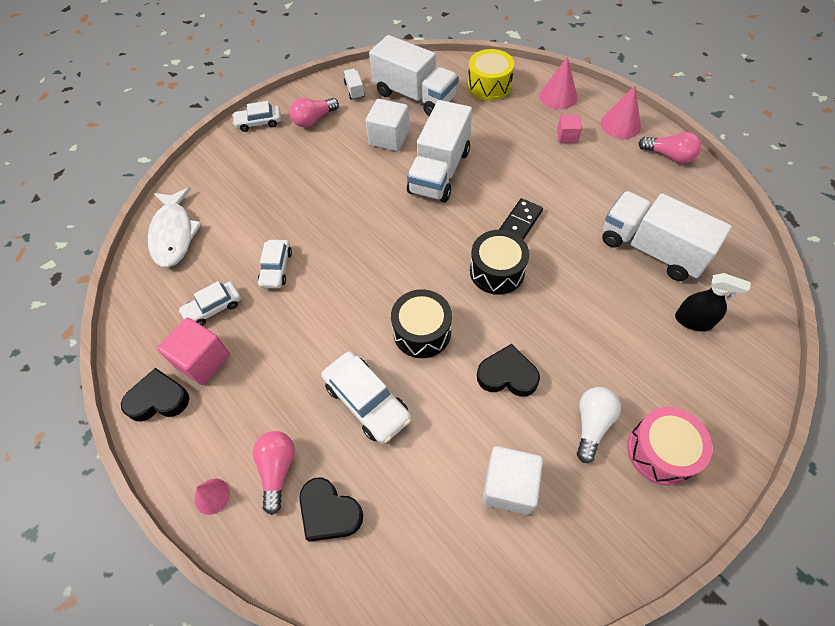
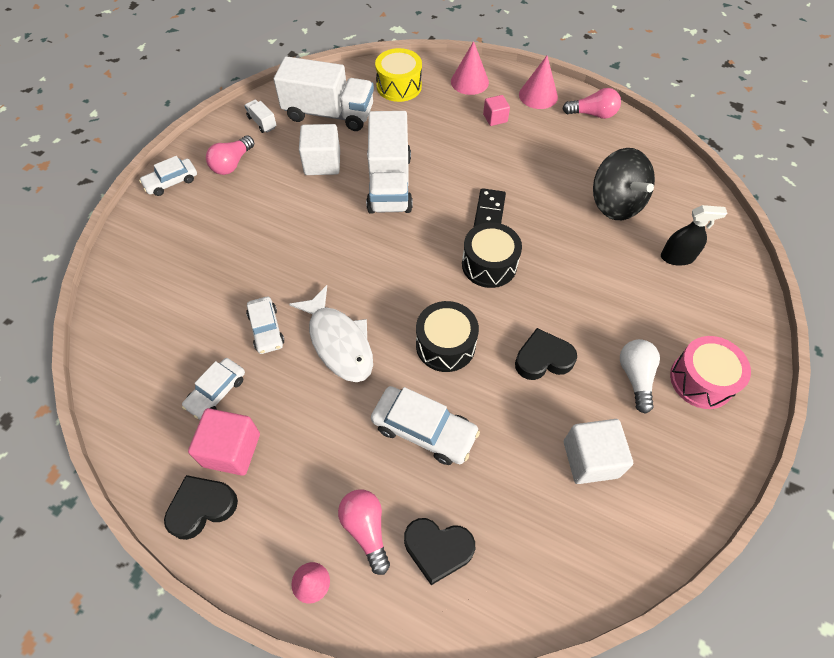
camera: 25 degrees left, 0 degrees up
white fish [148,187,202,267] -> white fish moved to [289,285,373,382]
white truck [602,191,732,281] -> black spinning top [593,148,655,220]

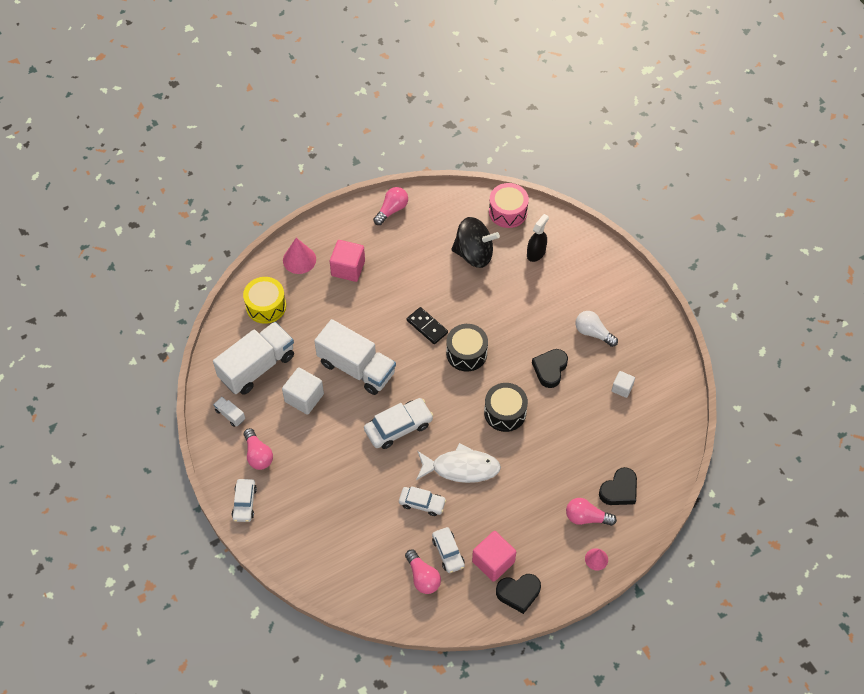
camera: 55 degrees left, 0 degrees up
black heart [164,475,238,540] -> black heart turned 105 degrees counterclockwise [496,574,541,614]
white truck [244,100,277,133] -> white truck turned 45 degrees clockwise [213,397,245,427]
white car [371,386,480,465] -> white car moved to [364,398,434,449]
pink cube [483,95,510,126] -> pink cube [330,240,365,282], size x1.71
pink cone [519,56,558,109] -> none
white cube [564,419,633,484] -> white cube [612,371,635,398], size x0.59
pink drum [670,336,751,409] -> pink drum moved to [489,183,529,228]
none -> pink light bulb [405,549,441,594]

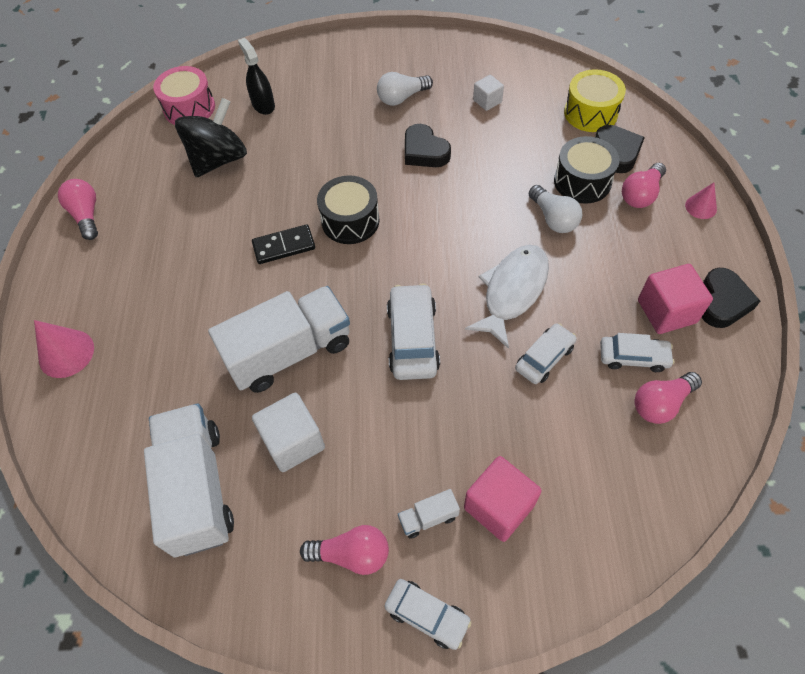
camera: 60 degrees left, 0 degrees up
white truck [213,397,245,427] -> white truck moved to [398,489,460,539]
yellow drum [243,277,286,324] -> yellow drum moved to [564,69,626,132]
pink cube [330,240,365,282] -> pink cube moved to [464,456,542,542]
pink light bulb [405,549,441,594] -> pink light bulb turned 150 degrees clockwise [635,372,702,424]
black drum [484,383,528,432] -> black drum moved to [554,136,620,204]
none -> white light bulb [529,185,582,233]

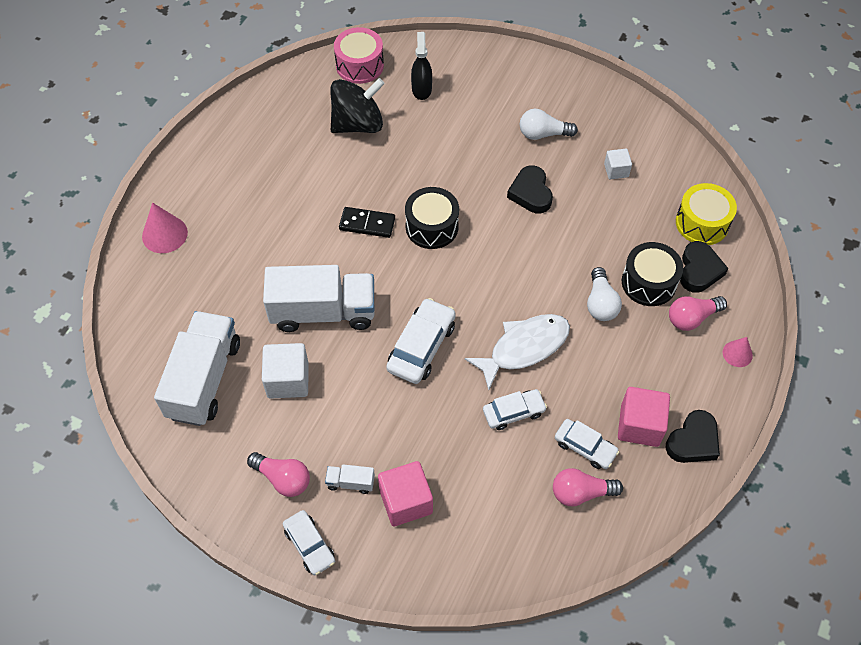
camera: 25 degrees right, 0 degrees up
pink light bulb [58,179,98,240] -> none

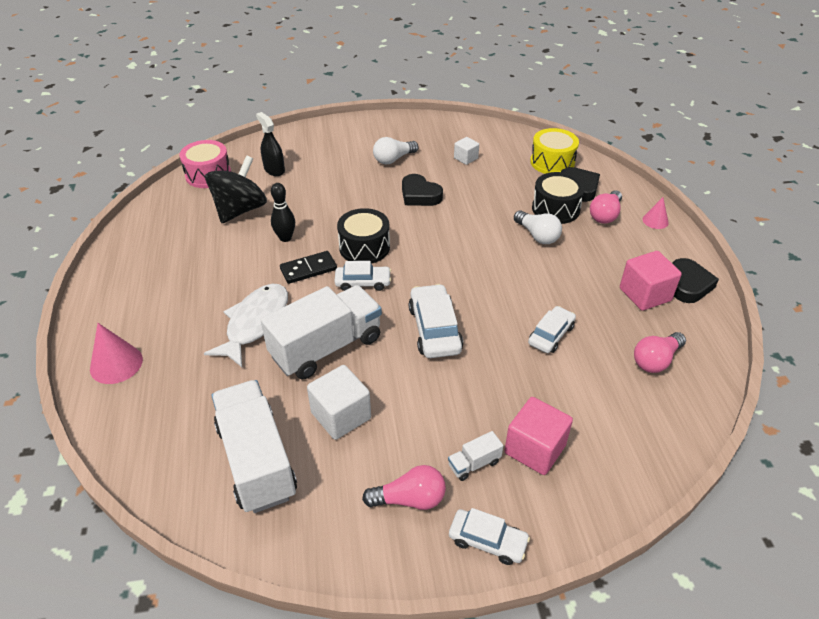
camera: 35 degrees left, 15 degrees down
white fish [465,314,570,390] -> white fish moved to [204,284,288,367]
white car [555,419,619,469] -> white car moved to [335,261,391,291]
none -> black bowling pin [271,183,295,242]

